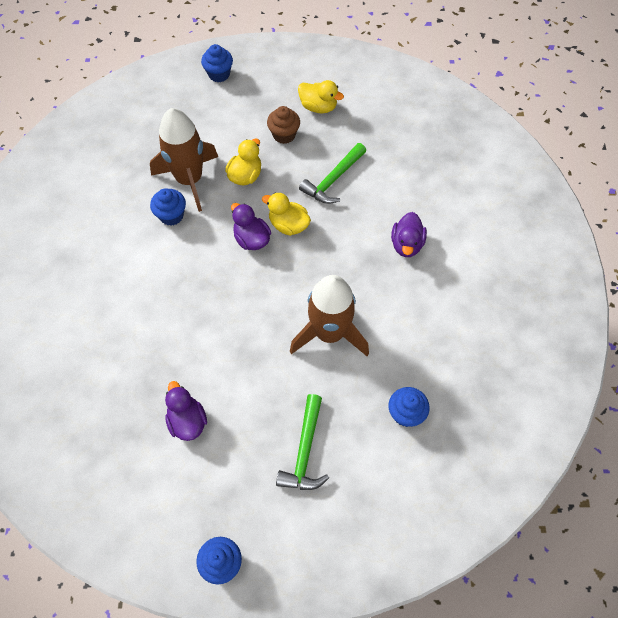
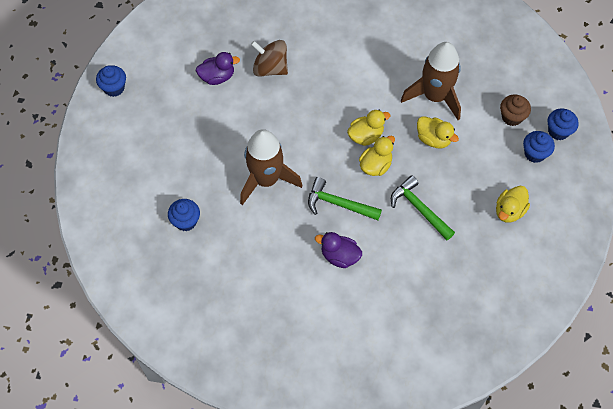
camera: 100 degrees right, 0 degrees up
blue cupcake [150,188,186,226] -> blue cupcake moved to [523,131,555,163]
purple duck [231,203,271,250] -> yellow duck [347,110,390,146]
brown cupcake [267,106,300,144] -> brown cupcake moved to [500,94,531,126]
green hammer [276,394,329,490] -> green hammer moved to [308,177,382,220]
none -> brown spinning top [251,40,288,77]

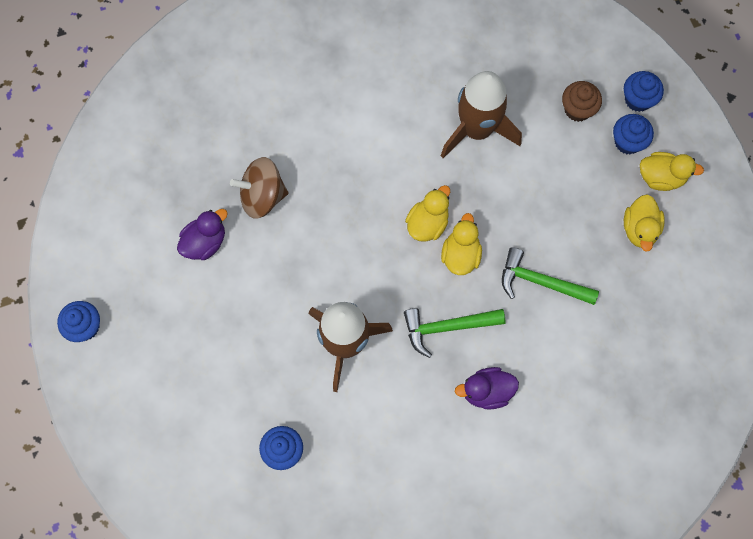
camera: 30 degrees left, 10 degrees up
yellow duck [417,116,459,148] -> yellow duck moved to [640,152,704,191]

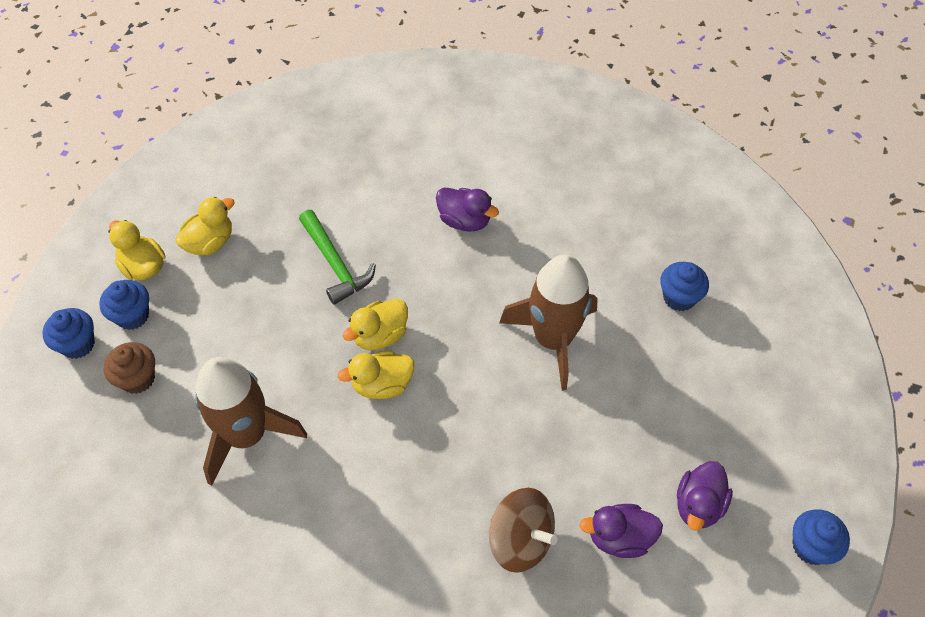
camera: 140 degrees left, 15 degrees down
green hammer [404,308,506,358] -> none
none -> purple duck [677,461,733,531]

